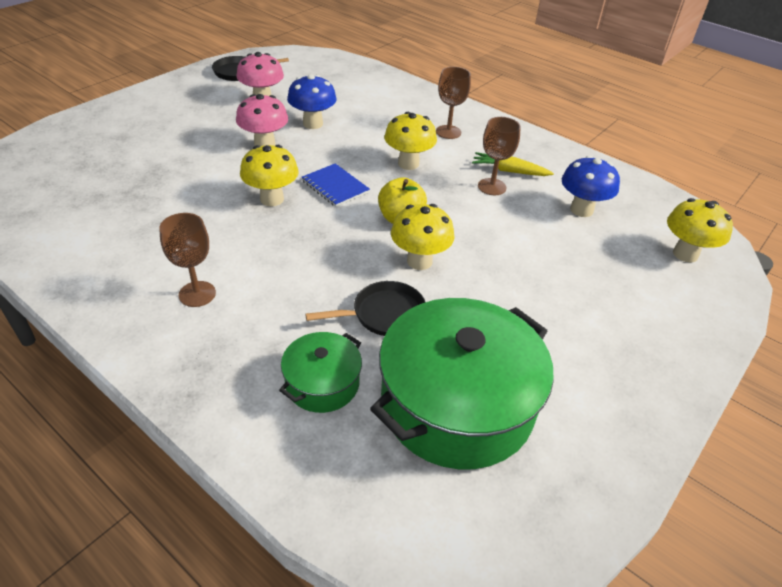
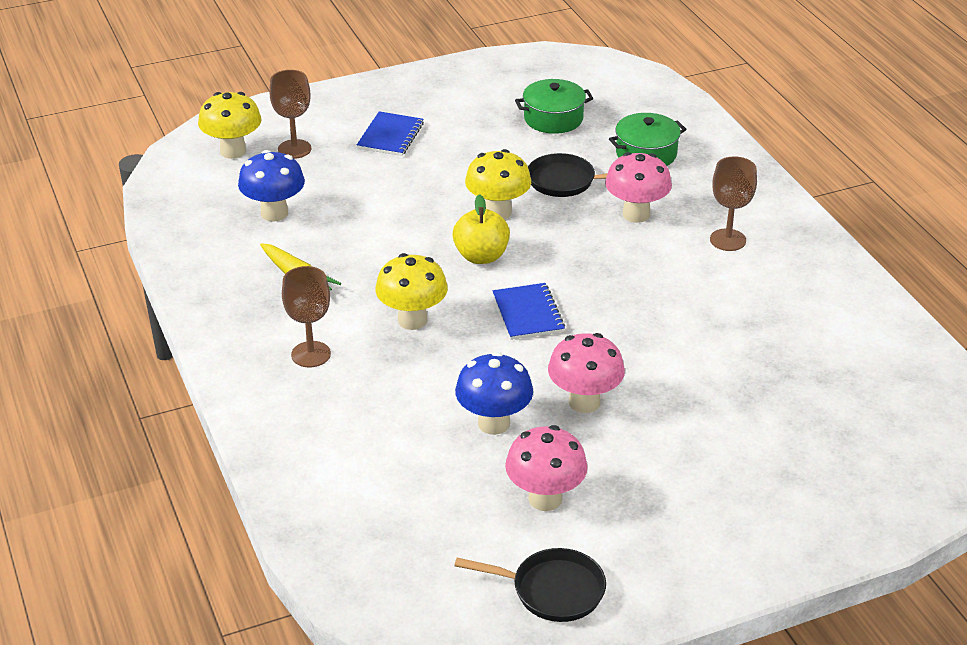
camera: 150 degrees left, 5 degrees down
yellow mushroom [240,145,299,206] -> none
green pot [370,298,554,469] -> green pot [515,79,593,134], size x0.49
brown goblet [478,117,521,195] -> brown goblet moved to [269,70,311,159]
none -> blue notebook [357,111,424,156]
none -> pink mushroom [605,152,672,223]

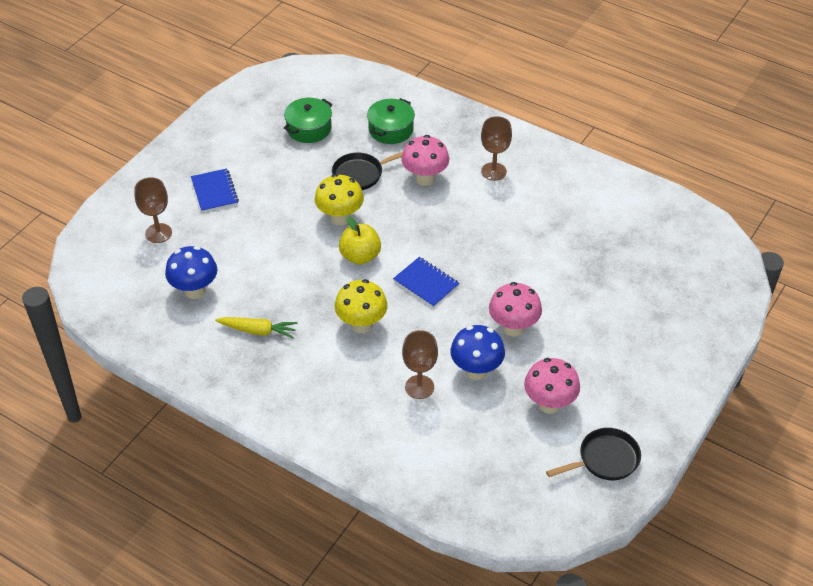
camera: 35 degrees left, 10 degrees up
yellow mushroom [198,92,262,159] -> none
brown goblet [282,266,331,367] -> brown goblet moved to [402,330,438,399]

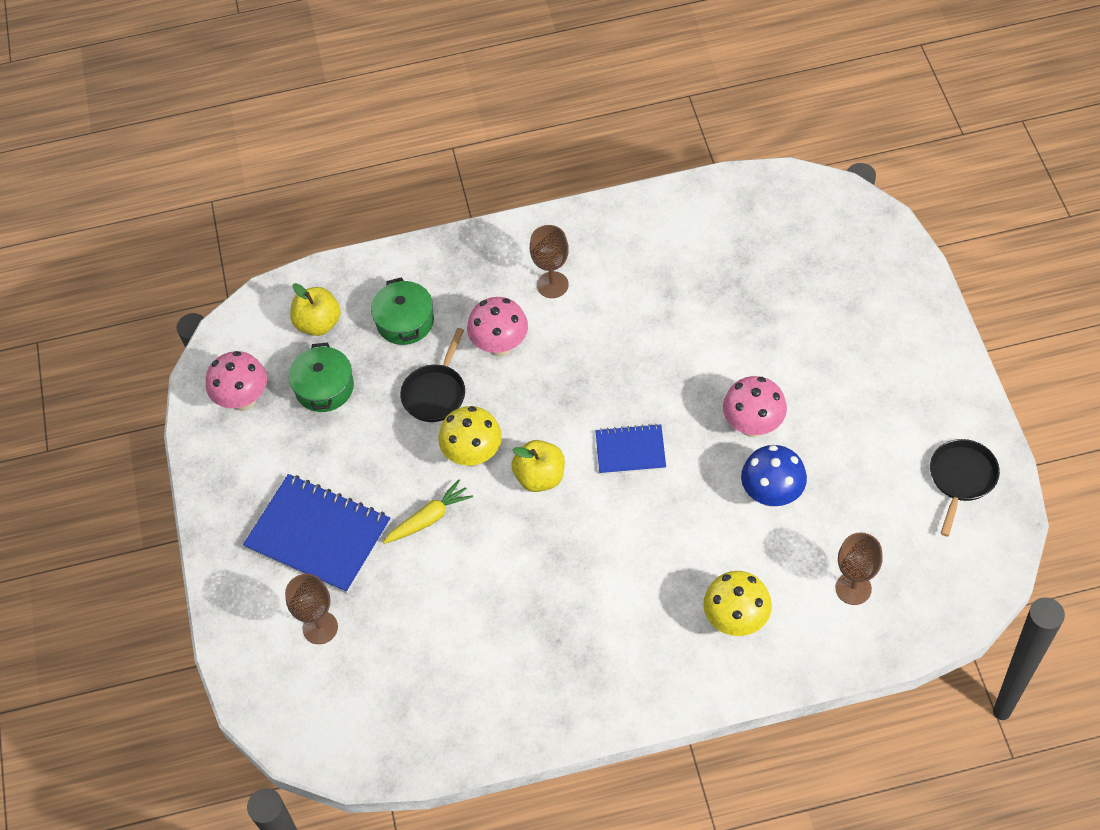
camera: 40 degrees left, 10 degrees up
blue mushroom [165,246,217,299] -> none
blue notebook [191,168,239,212] -> blue notebook [243,474,391,593], size x1.77
yellow carrot [215,317,297,338] -> yellow carrot moved to [383,480,473,544]
yellow mushroom [335,279,388,333] -> yellow mushroom moved to [703,571,772,636]
brown goblet [402,330,438,399] -> brown goblet moved to [835,532,883,605]
pink mushroom [524,358,580,414] -> pink mushroom moved to [206,351,267,411]
none -> yellow apple [290,283,341,336]

